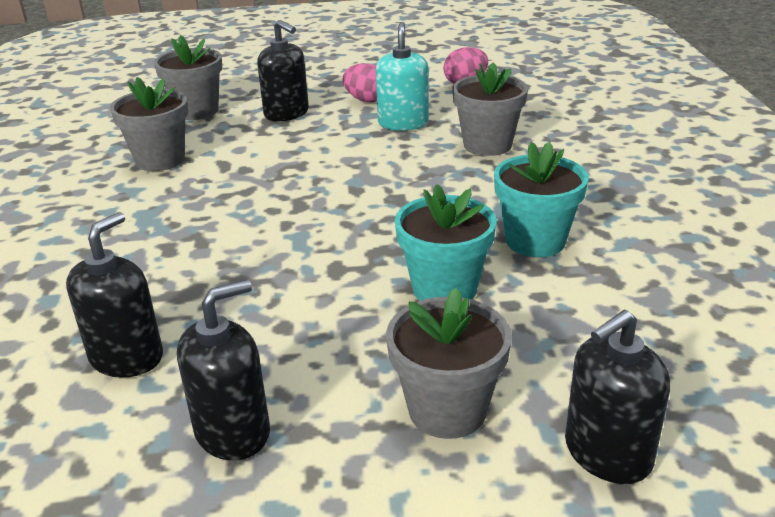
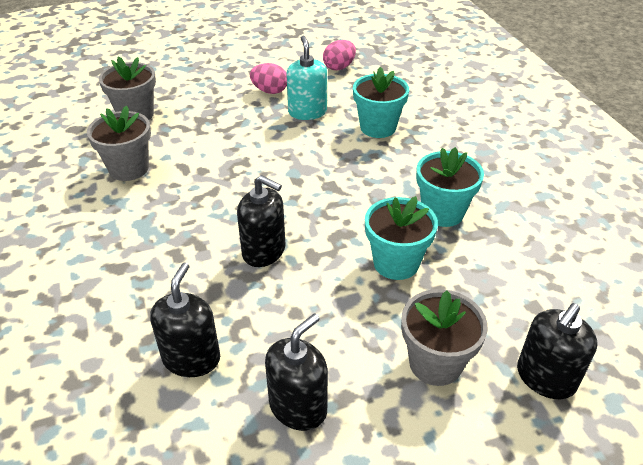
camera: 15 degrees left, 10 degrees up
black soap dispenser [257,20,309,121] -> black soap dispenser moved to [237,175,285,267]
grey flower pot [452,62,528,156] -> turquoise flower pot [353,67,409,138]

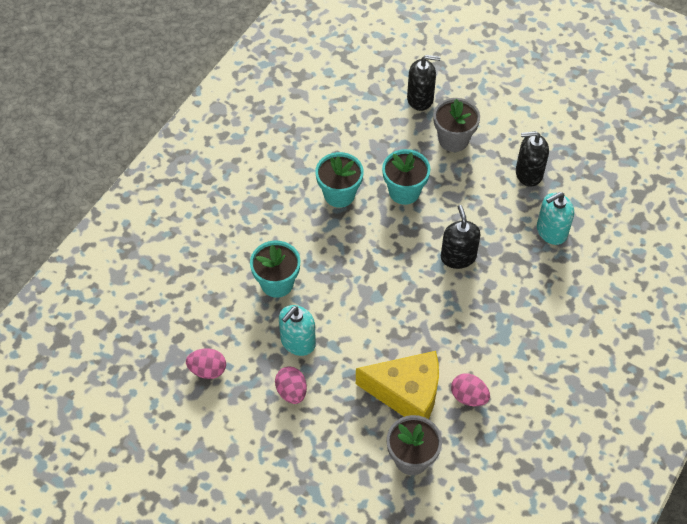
camera: 130 degrees left, 15 degrees up
grey flower pot [87,106,151,181] -> pink egg [451,374,490,406]
black soap dispenser [150,262,220,377] -> turquoise soap dispenser [537,192,574,245]
none -> yellow cheese [356,351,439,419]

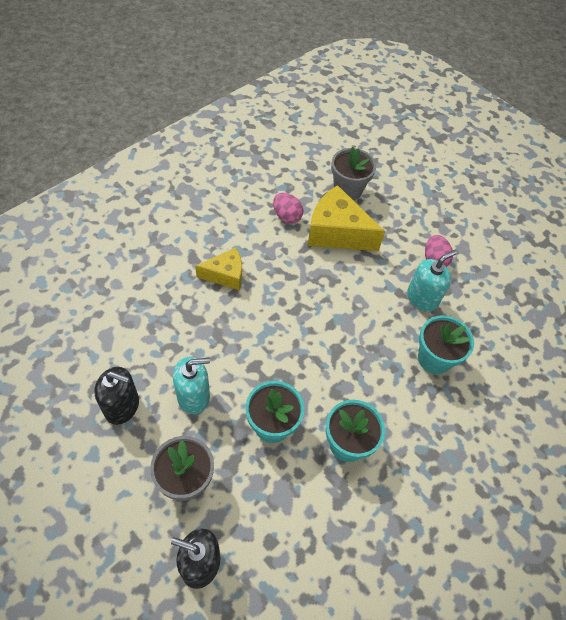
camera: 170 degrees left, 0 degrees up
pink egg [186,348,226,379] -> none
black soap dispenser [441,205,481,269] -> none
turquoise soap dispenser [537,192,574,245] -> turquoise soap dispenser moved to [173,357,210,414]
none -> yellow cheese [195,247,242,290]

